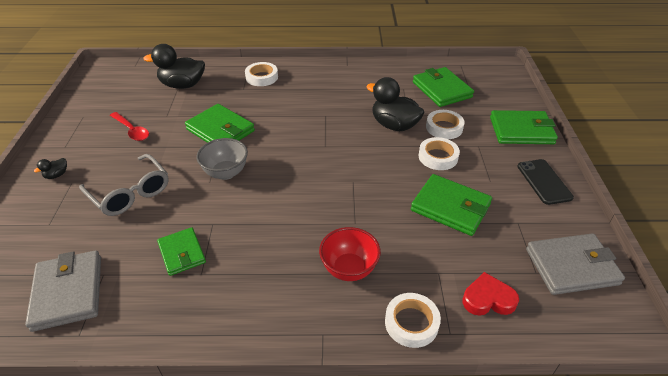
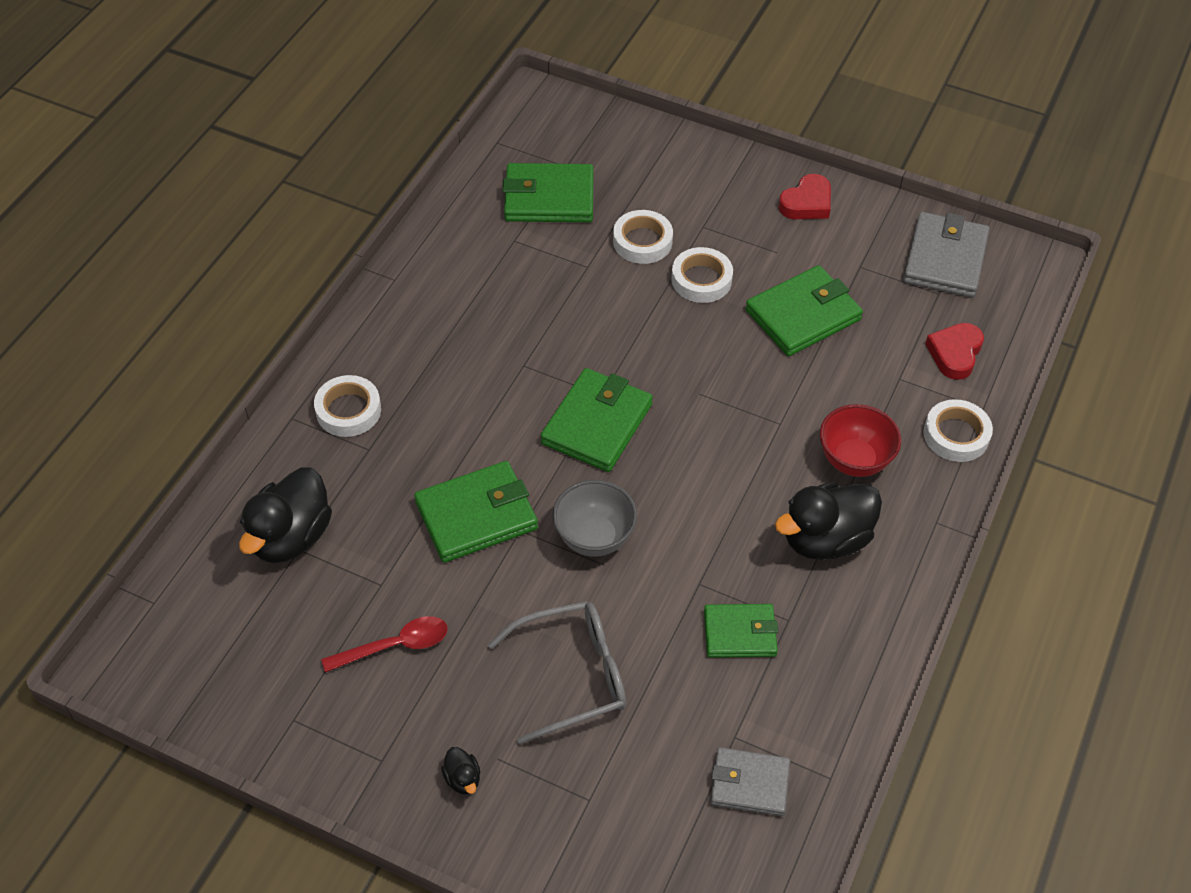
camera: 65 degrees left, 10 degrees up
grey wallet [25,250,101,332] -> grey wallet [710,747,790,816], size x0.65
black duck [367,77,425,131] -> black duck moved to [775,482,882,560]
green wallet [490,110,558,144] -> green wallet moved to [541,368,653,472]
black phone [517,159,574,205] -> red heart [778,174,831,219]

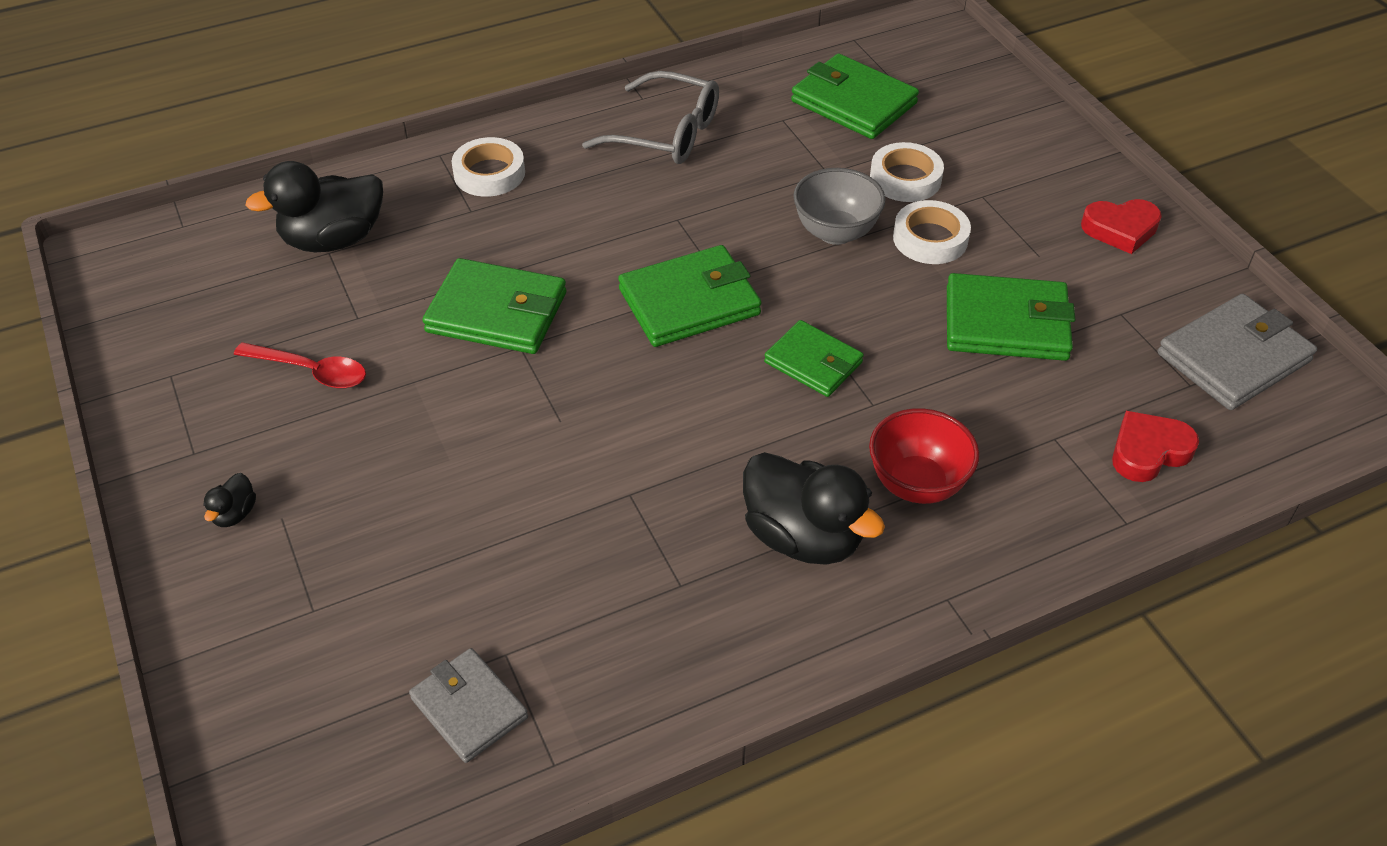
camera: 40 degrees right, 5 degrees down
grey glasses [488,601,626,744] -> grey glasses moved to [582,71,719,164]
grey bowl [553,480,637,557] -> grey bowl moved to [793,168,886,245]
green wallet [704,604,778,658] -> green wallet moved to [764,320,864,397]
black duck [775,482,882,560] -> black duck turned 150 degrees counterclockwise [743,452,885,565]
white tape [923,399,993,462] -> none

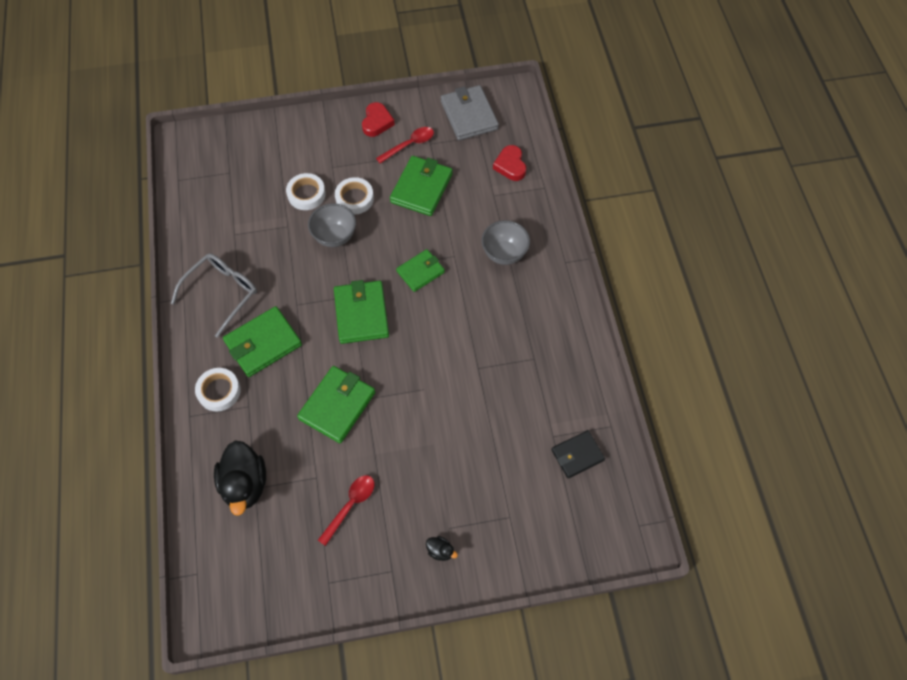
camera: 75 degrees left, 15 degrees up
grey wallet [409,648,528,763] -> black wallet [551,430,605,478]
black duck [743,452,885,565] -> none
green wallet [791,53,919,139] -> green wallet moved to [223,306,302,377]
red bowl [869,408,979,504] -> grey bowl [481,220,530,265]
none -> red spoon [376,127,434,163]

